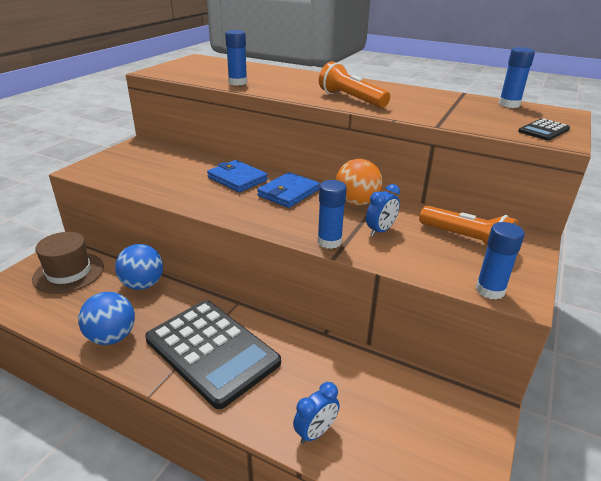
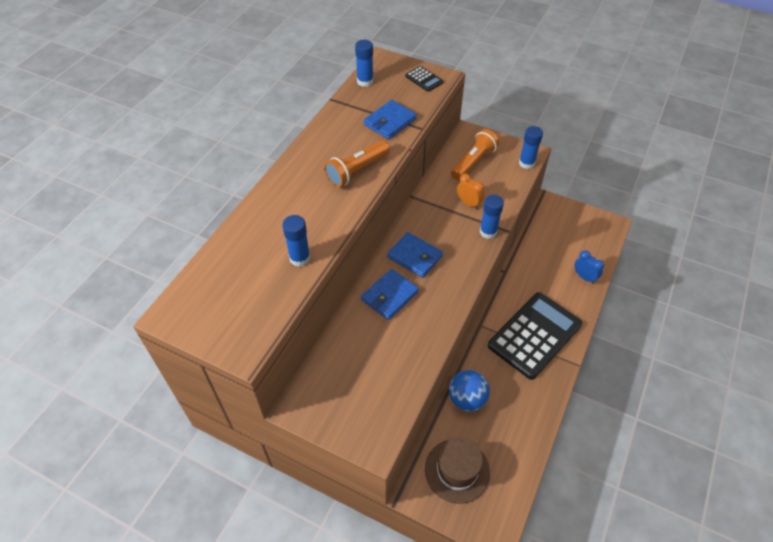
camera: 90 degrees left, 20 degrees up
blue ball [78,292,135,345] -> none
orange ball [336,159,382,206] -> none
blue clock [366,184,400,236] -> orange clock [457,174,484,209]
none -> blue wallet [364,100,417,139]

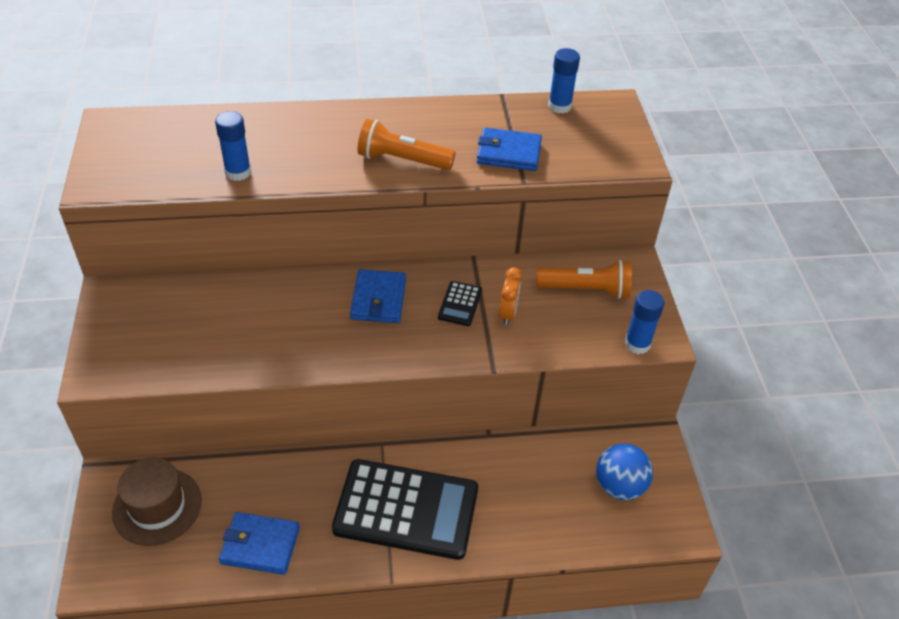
camera: 55 degrees right, 5 degrees down
blue wallet [361,269,419,320] -> blue wallet moved to [219,512,300,575]
black calculator [405,66,443,92] -> black calculator moved to [438,281,482,326]
blue ball [449,370,490,412] -> blue ball moved to [596,443,653,500]
blue glue stick [480,195,504,239] -> none
blue clock [575,250,604,284] -> none

